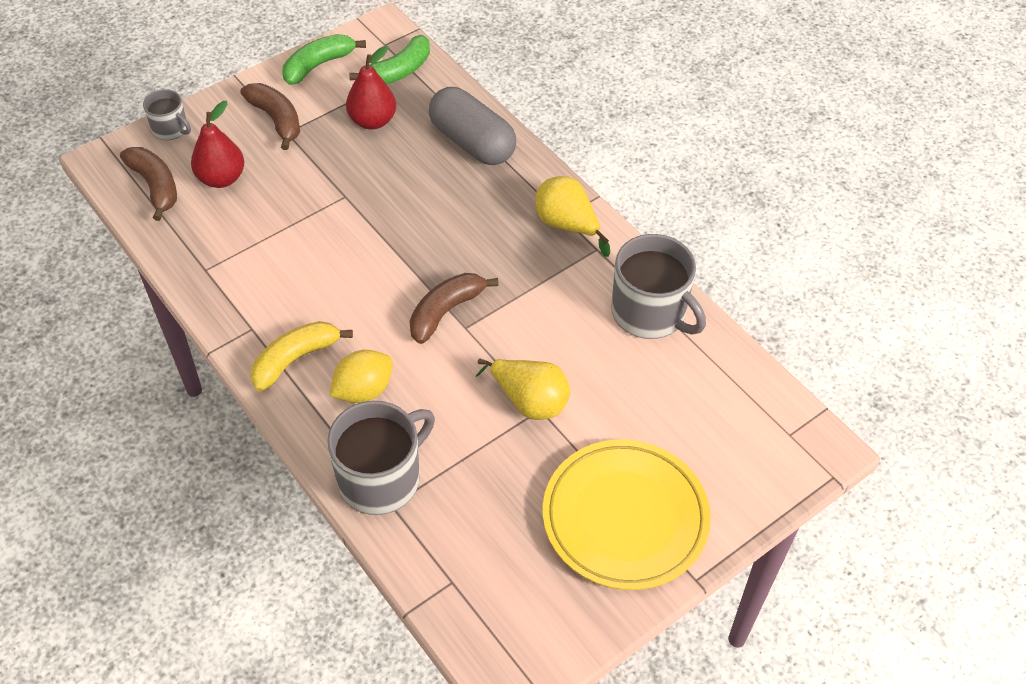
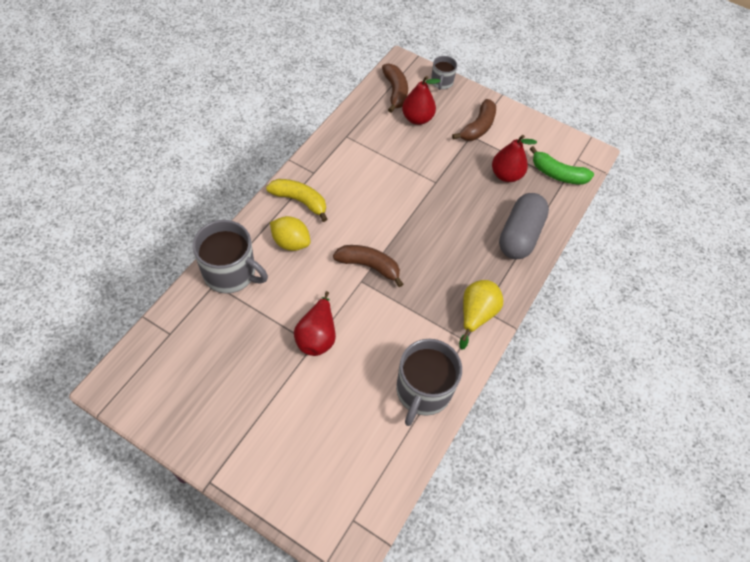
camera: 65 degrees right, 5 degrees up
brown banana [120,147,177,221] -> brown banana turned 45 degrees counterclockwise [382,63,408,113]
green banana [282,34,366,85] -> none
yellow pear [475,358,571,420] -> red pear [294,291,336,356]
yellow plate [543,439,711,590] -> none

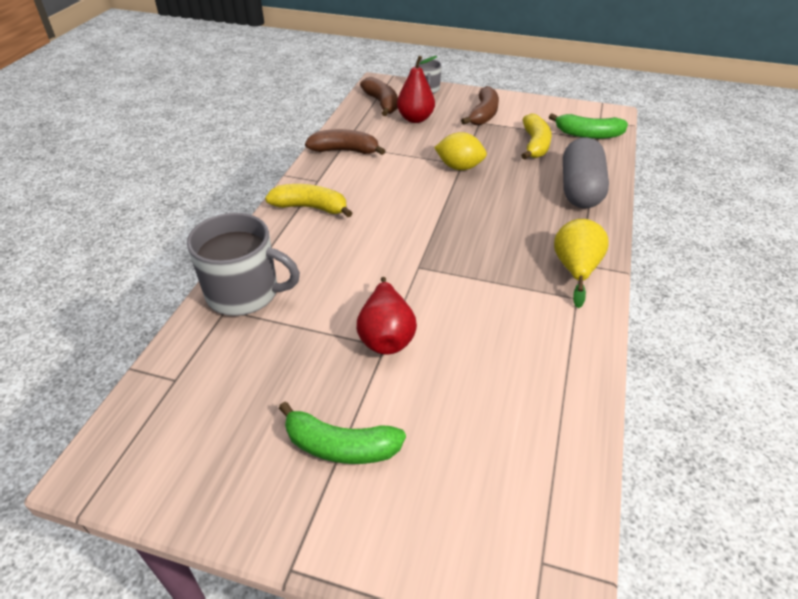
camera: 10 degrees left, 15 degrees down
yellow lemon [270,216,311,251] -> yellow lemon moved to [434,132,487,170]
brown banana [333,245,403,287] -> brown banana moved to [305,129,385,155]
grey mug [396,339,462,426] -> none
red pear [492,135,537,182] -> yellow banana [521,113,552,160]
none -> green banana [279,402,406,464]

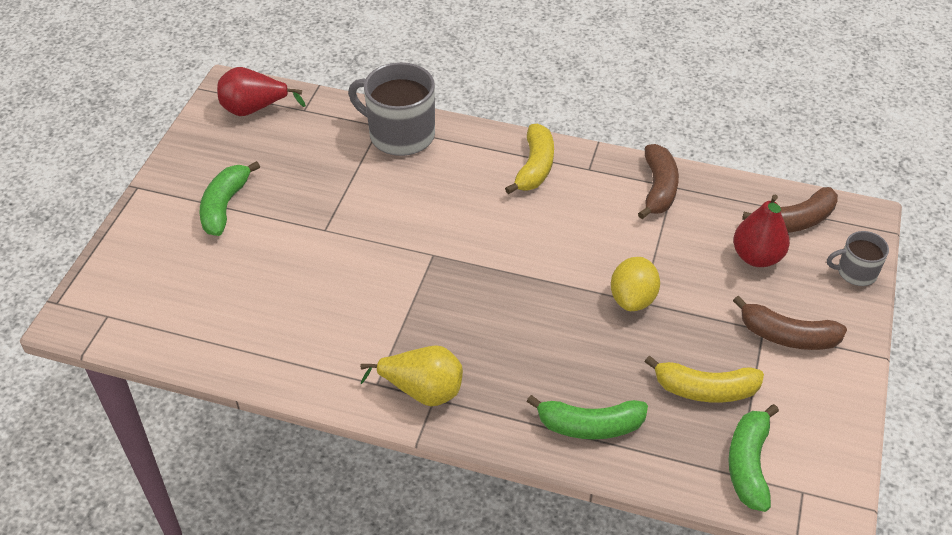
camera: 90 degrees right, 5 degrees up
grey mug [187,213,300,316] -> grey mug turned 105 degrees clockwise [348,62,435,156]
red pear [356,277,417,355] -> red pear moved to [217,67,306,116]
grey capsule [563,137,609,208] -> green banana [527,395,648,439]

